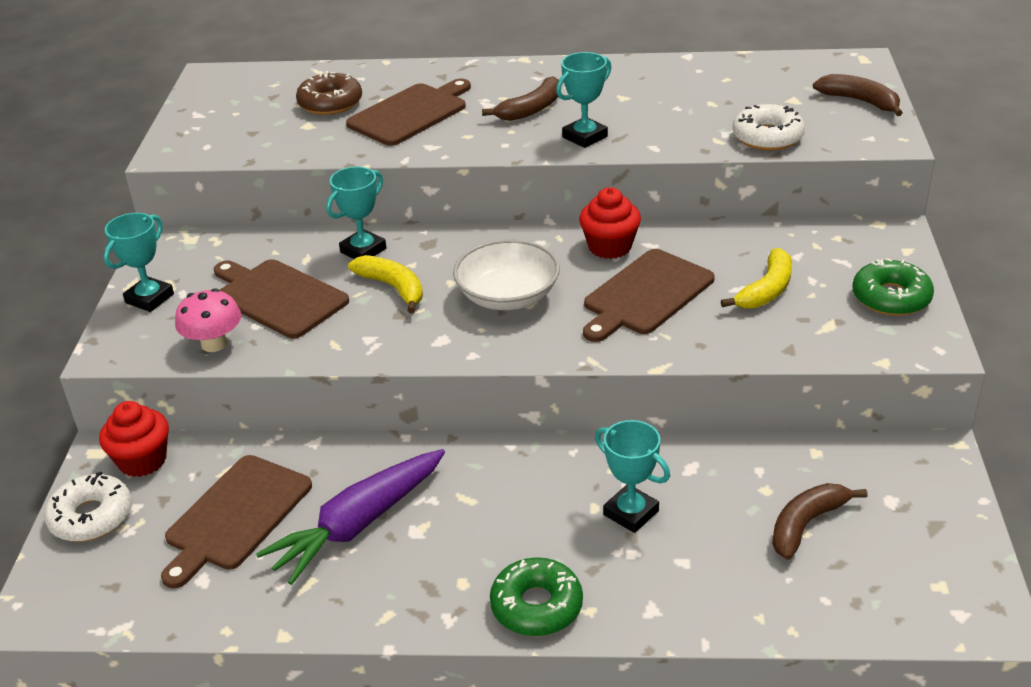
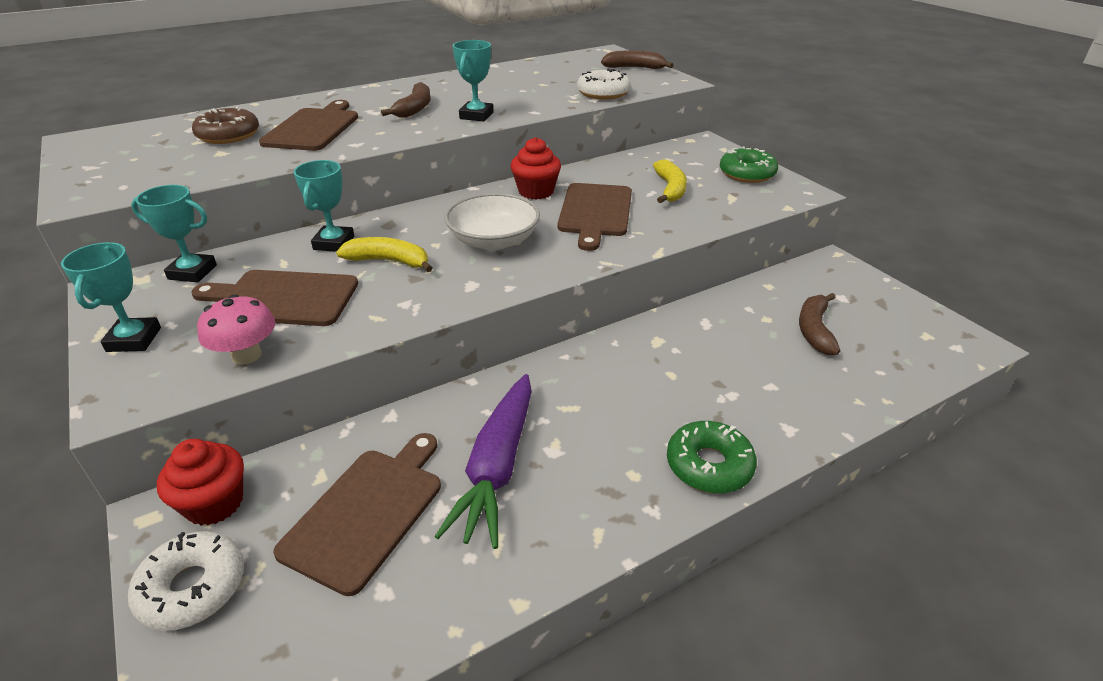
camera: 35 degrees left, 0 degrees up
brown cutting board [161,455,312,588] -> brown cutting board turned 150 degrees counterclockwise [273,433,441,596]
turquoise trophy [595,420,670,533] -> turquoise trophy moved to [131,185,217,282]

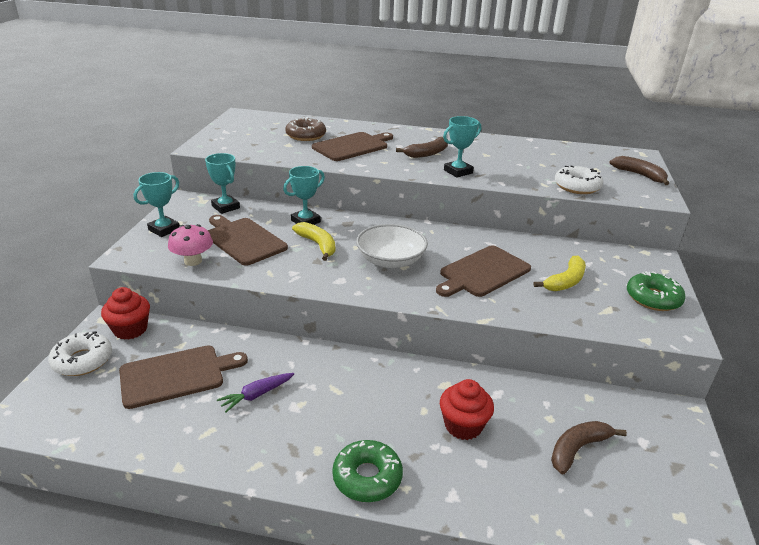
camera: 40 degrees right, 5 degrees down
purple carrot [434,374,532,549] -> purple carrot [217,373,294,412], size x0.52
red cupcake [510,137,561,200] -> red cupcake moved to [440,379,494,440]

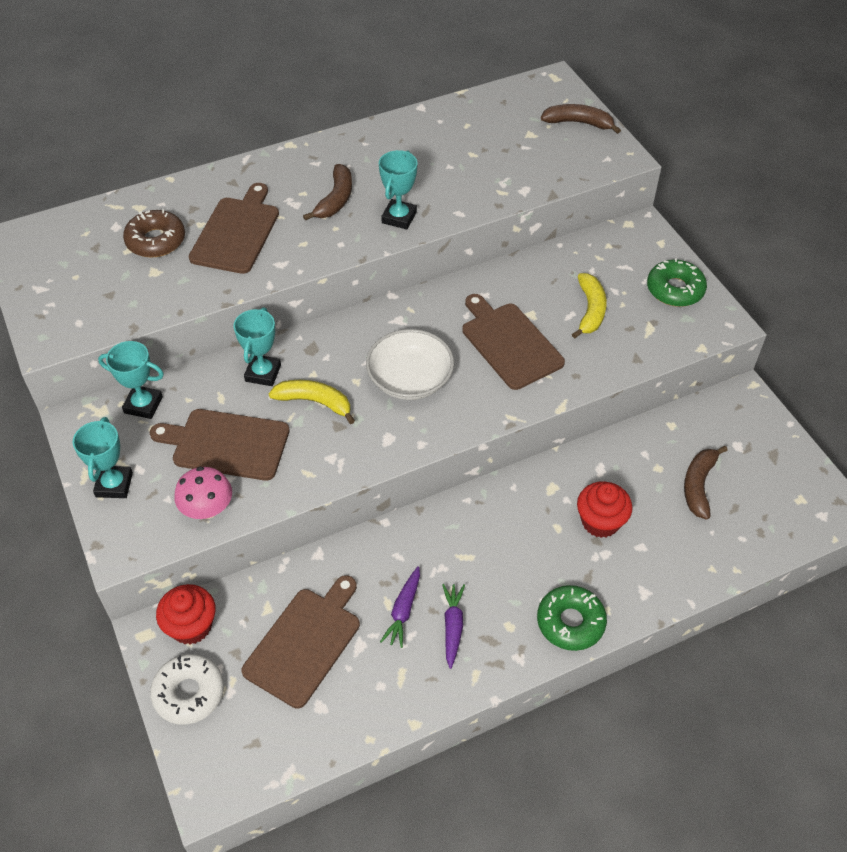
camera: 35 degrees left, 20 degrees up
brown cutting board [436,246,531,297] -> brown cutting board turned 135 degrees clockwise [462,294,565,390]
white donut [555,165,603,194] -> none
none -> purple carrot [442,584,465,669]

